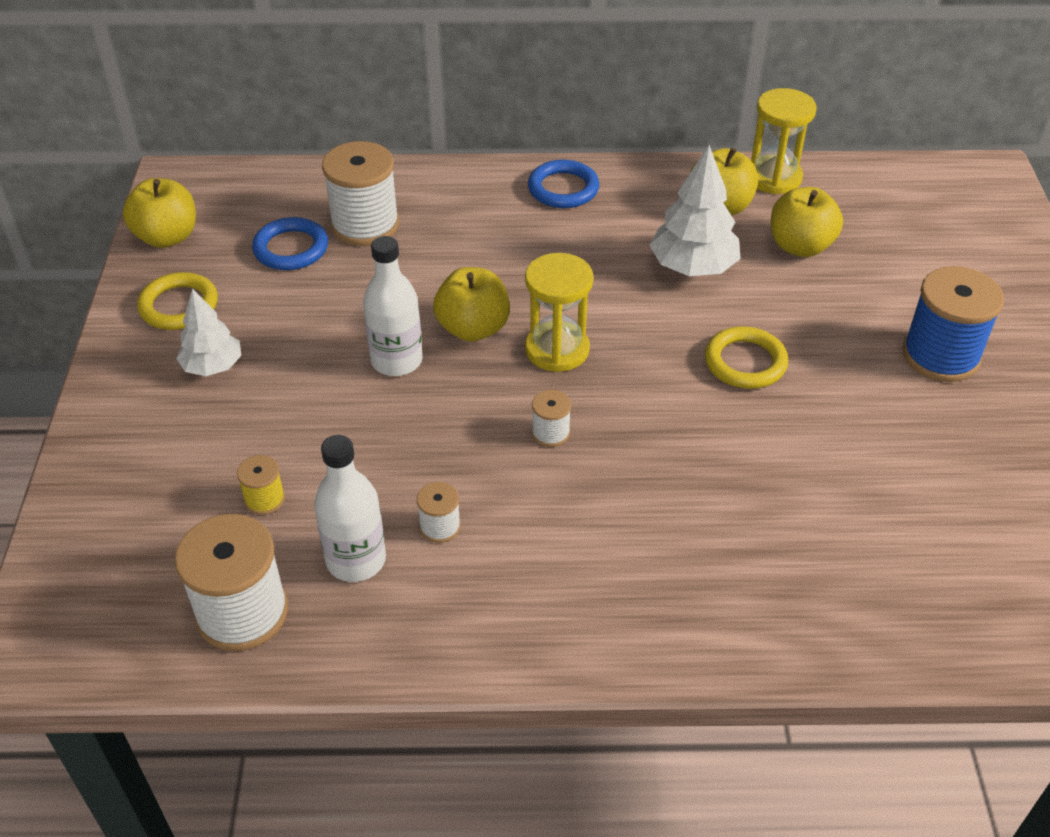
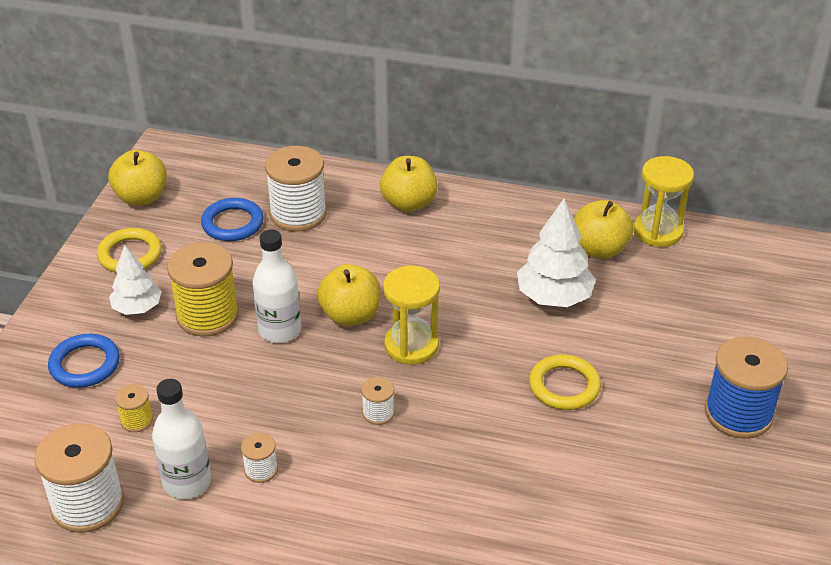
camera: 15 degrees right, 5 degrees down
blue ring [528,160,599,208] -> blue ring moved to [48,334,120,388]
yellow apple [771,187,843,257] -> yellow apple moved to [380,156,438,212]
none -> yellow spool [167,242,239,336]

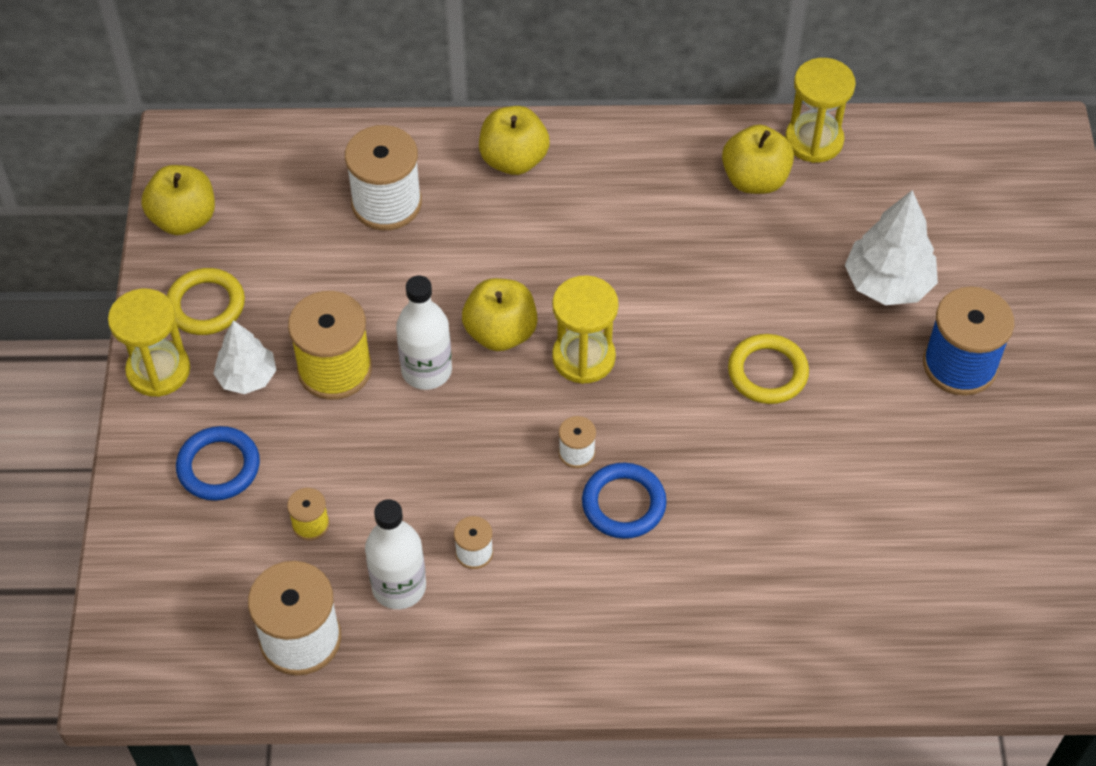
camera: 15 degrees left, 15 degrees up
blue ring [201,198,264,241] -> blue ring moved to [582,463,667,539]
white tree [517,198,596,307] -> white tree moved to [845,190,938,305]
none -> yellow hourglass [108,289,190,397]

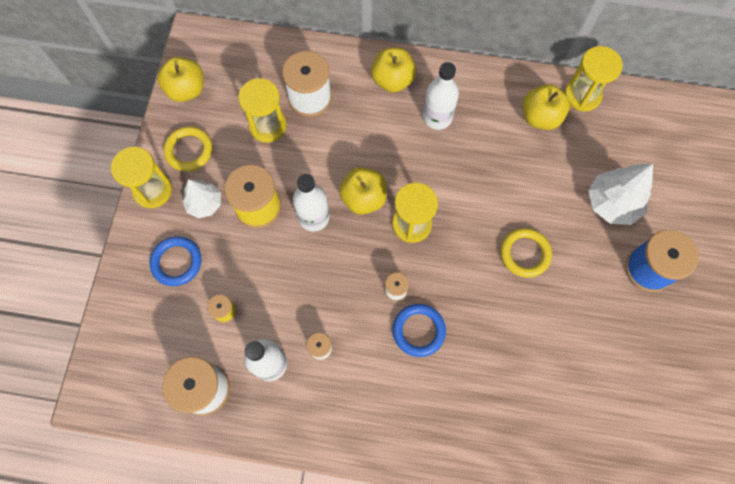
camera: 10 degrees right, 15 degrees up
none -> yellow hourglass [238,78,287,143]
none -> white bottle [423,62,459,130]

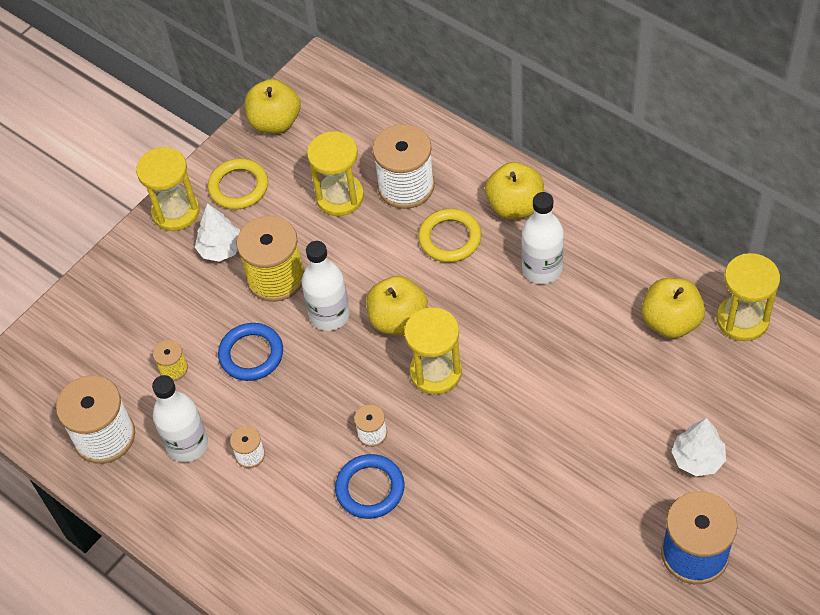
camera: 35 degrees right, 15 degrees down
blue ring [150,236,202,286] -> blue ring moved to [218,323,283,381]
yellow ring [500,228,552,278] -> yellow ring moved to [418,209,481,262]
white tree [588,164,653,225] -> white tree [672,418,726,476], size x0.65

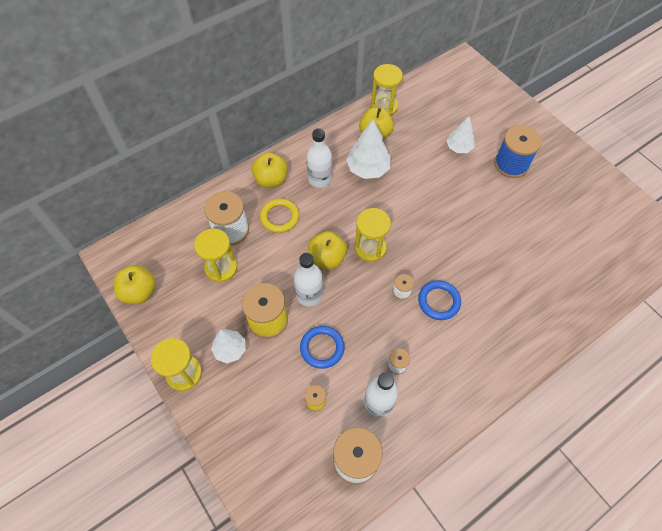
camera: 80 degrees left, 5 degrees up
yellow ring [208,158,268,210] -> none
none -> white tree [346,120,391,179]

